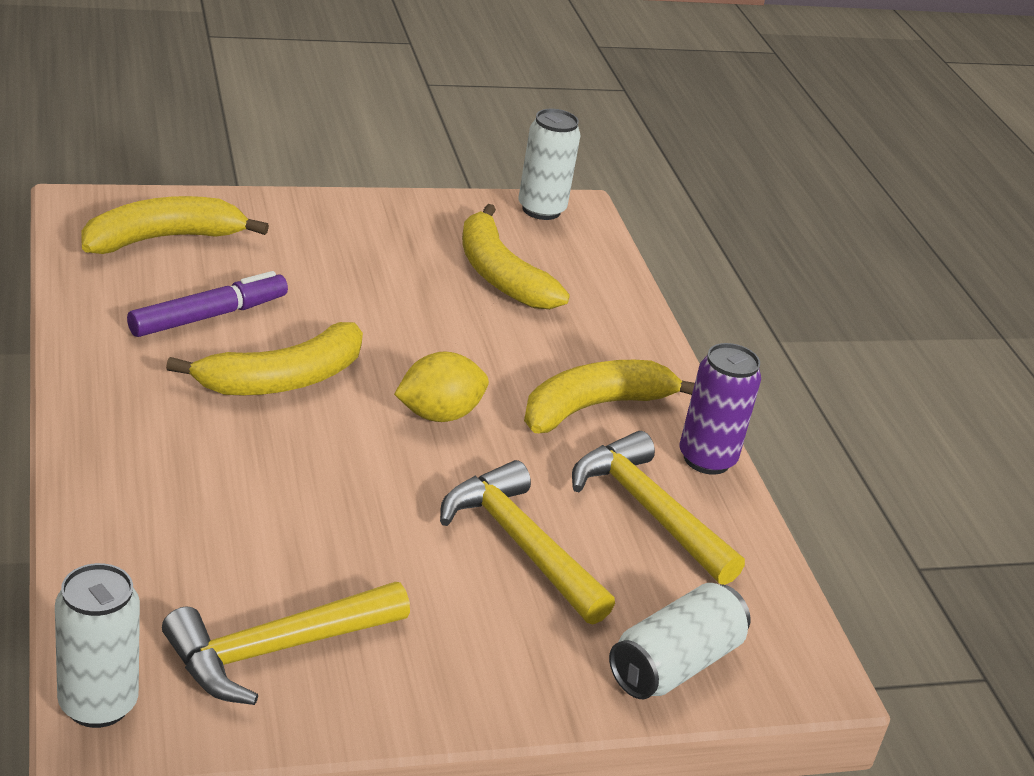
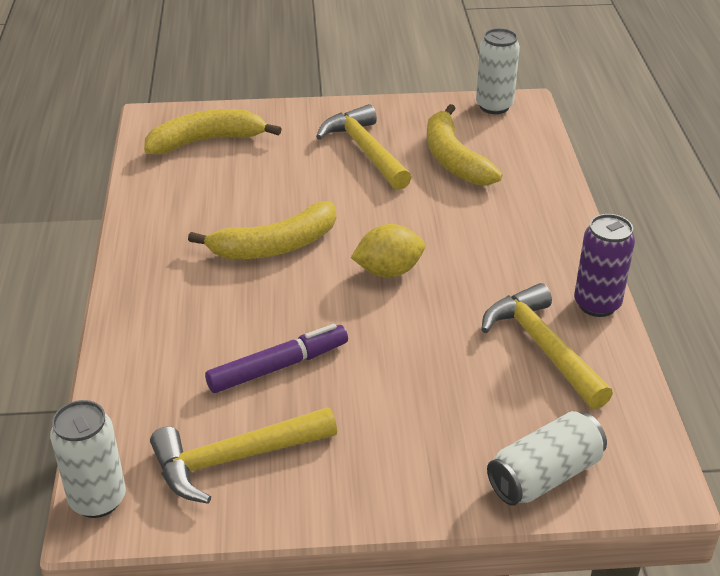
camera: 15 degrees right, 5 degrees up
purple marker [127,271,288,337] -> purple marker moved to [205,324,348,393]
yellow hammer [440,460,615,624] -> yellow hammer moved to [316,104,412,190]
yellow banana [524,360,695,433] -> none

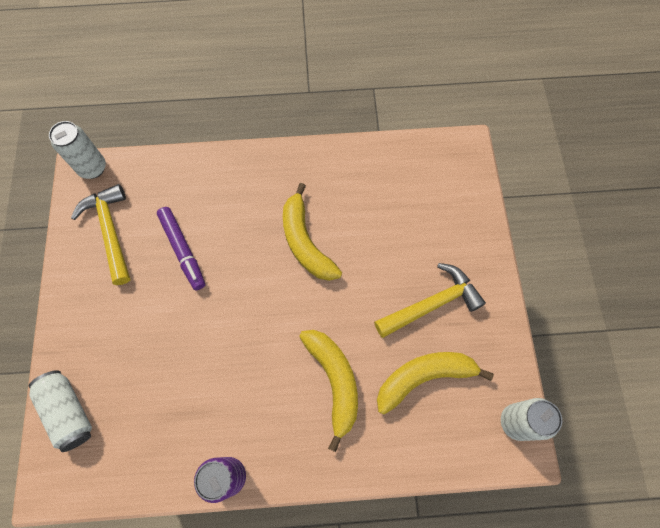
camera: 90 degrees right, 30 degrees up
yellow banana [144,109,282,155] -> yellow banana moved to [299,330,358,452]
yellow lemon [351,224,425,278] -> none
yellow hammer [481,283,613,409] -> none

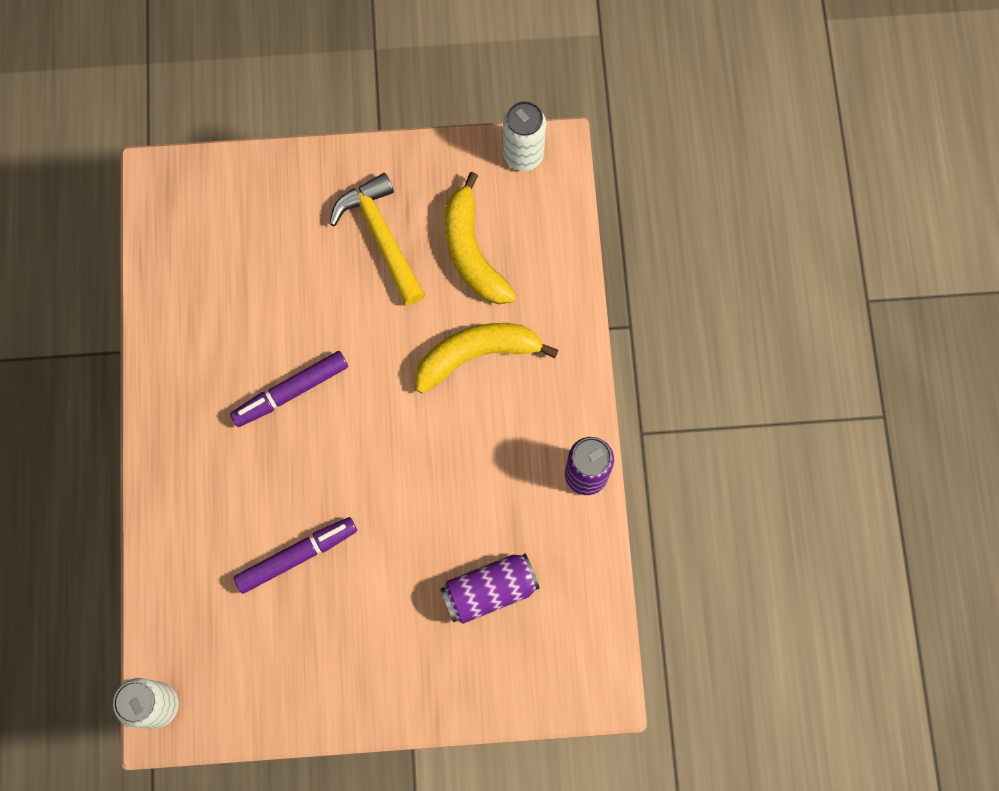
camera: 90 degrees left, 5 degrees up
white can [29,370,92,452] -> none
yellow hammer [71,184,130,285] -> none
yellow banana [283,183,342,281] -> purple marker [230,351,348,427]
none -> purple can [440,554,540,624]

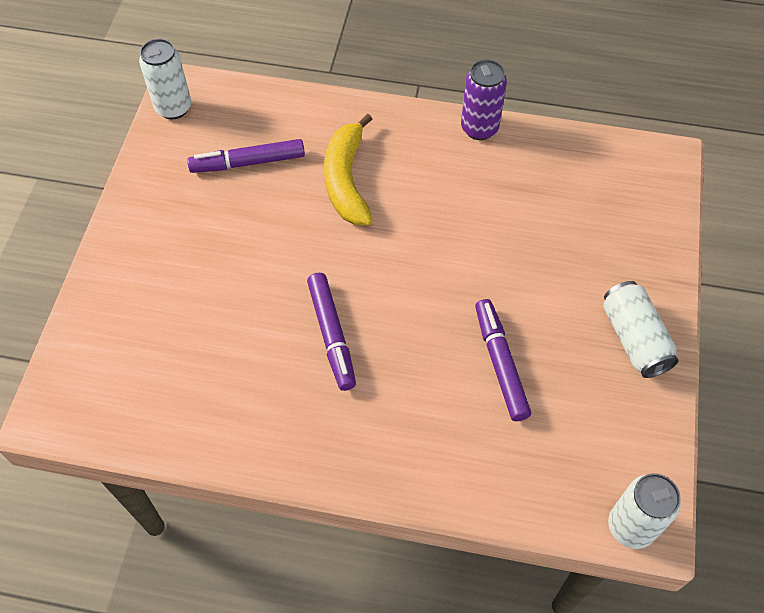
camera: 75 degrees left, 15 degrees down
yellow hammer [330,173,425,306] -> none
purple can [440,554,540,624] -> none
yellow banana [445,172,516,304] -> purple marker [187,139,305,173]
none -> white can [603,281,679,378]

